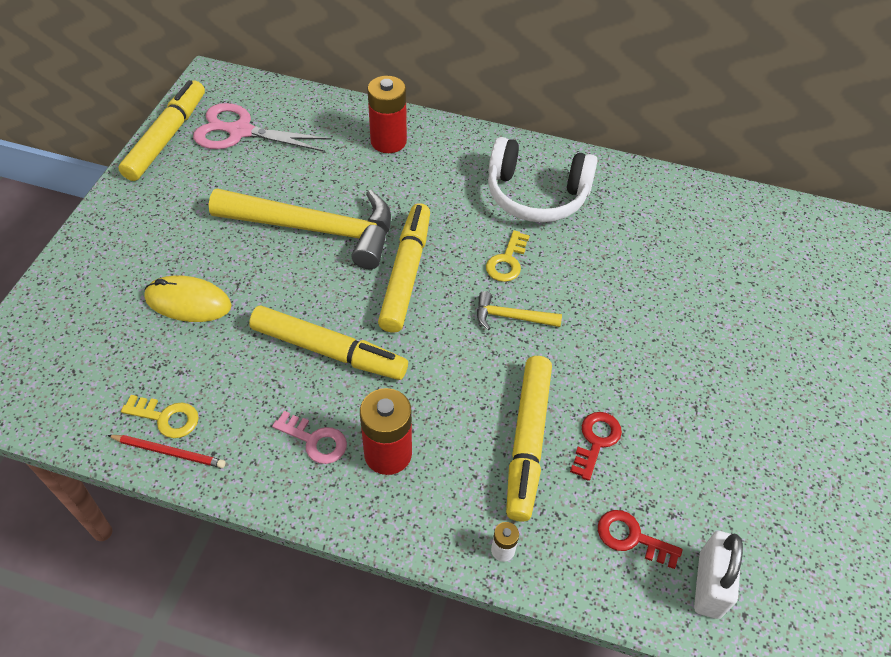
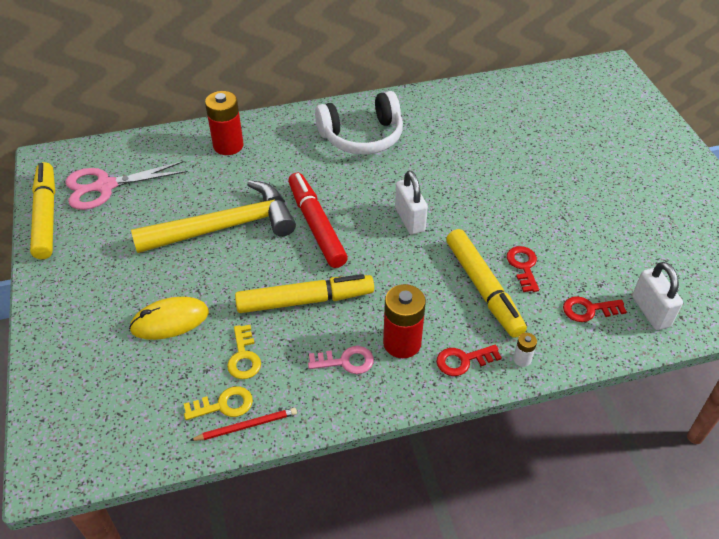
camera: 30 degrees left, 5 degrees down
yellow marker [378,203,430,333] -> red marker [288,173,348,268]
yellow hammer [477,291,562,330] -> white padlock [395,171,428,234]
yellow key [486,230,530,282] -> yellow key moved to [227,325,261,379]
none -> red key [436,345,502,376]

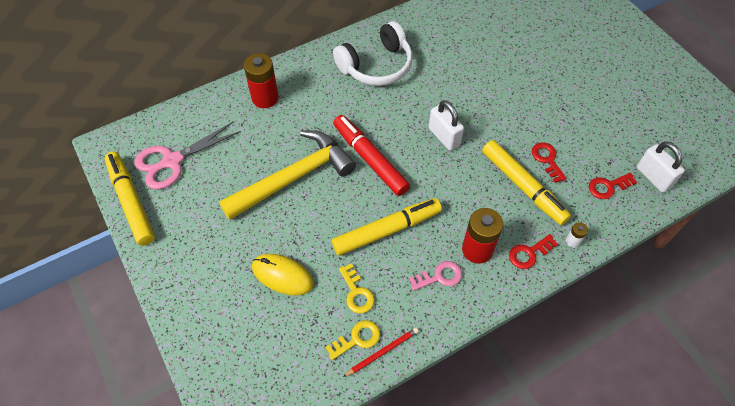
camera: 15 degrees left, 10 degrees up
yellow mouse [129,297,209,340] -> yellow mouse turned 60 degrees clockwise [252,254,314,296]

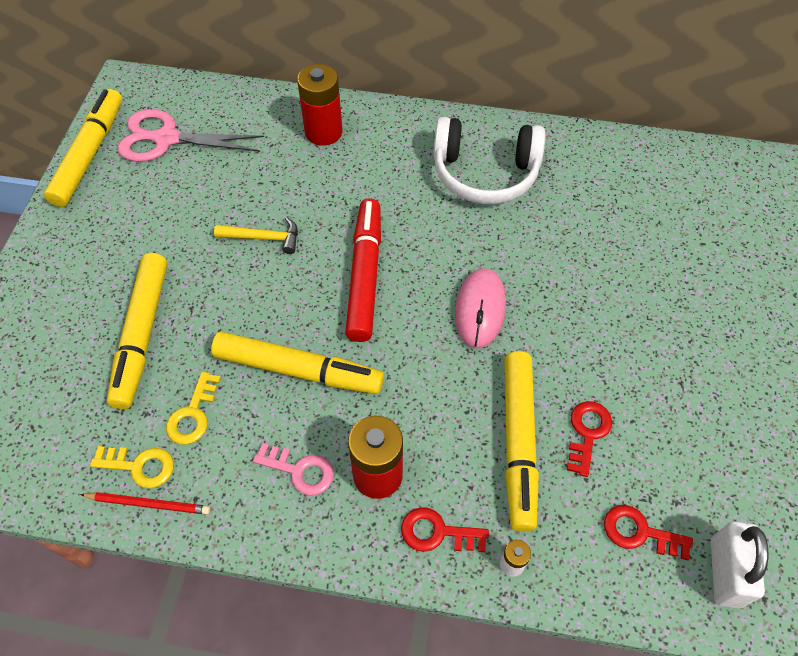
camera: 40 degrees right, 0 degrees up
yellow hammer [219,130,356,220] -> yellow hammer [214,217,298,254], size x0.44
yellow mouse [252,254,314,296] -> yellow marker [107,253,167,409]
white padlock [429,100,464,151] -> pink mouse [455,268,506,348]

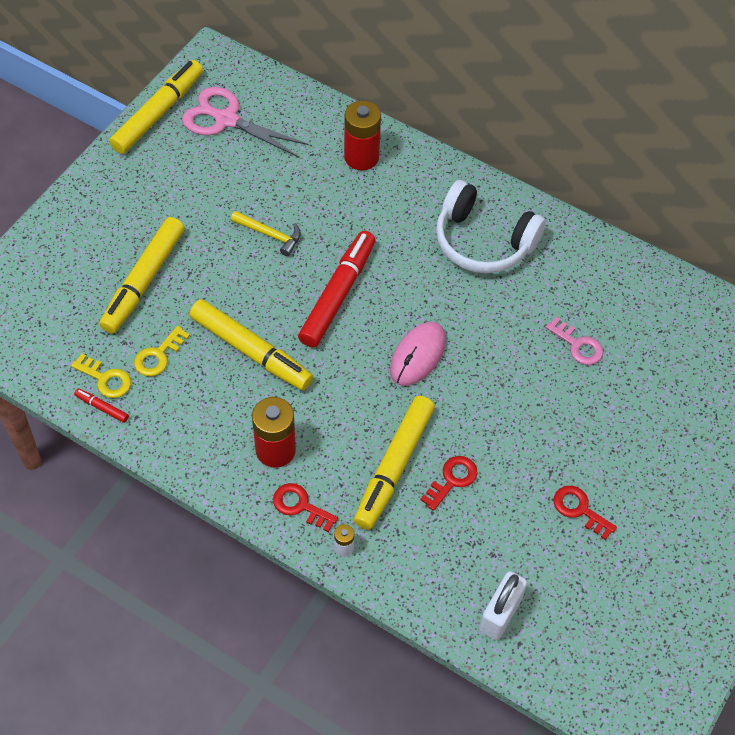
camera: 20 degrees right, 0 degrees up
red pencil [80,492,210,515] -> red marker [74,389,129,423]
pink key [253,443,334,496] -> pink key moved to [545,317,603,365]
red key [604,505,693,560] -> red key moved to [554,486,617,540]

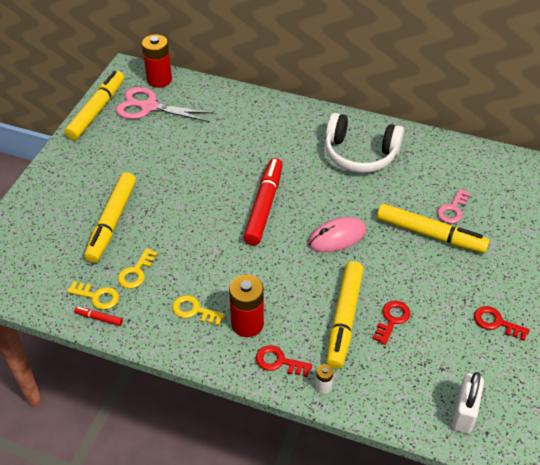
camera: 10 degrees left, 10 degrees down
yellow marker [189,299,313,390] -> yellow marker moved to [377,203,490,253]
yellow hammer [231,211,301,256] -> none
red battery [344,100,381,170] -> red battery moved to [142,34,172,88]
pink mouse [390,322,446,386] -> pink mouse turned 45 degrees clockwise [308,217,366,252]
pink key [545,317,603,365] -> pink key turned 90 degrees clockwise [437,189,470,224]
none -> yellow key [172,295,225,326]

